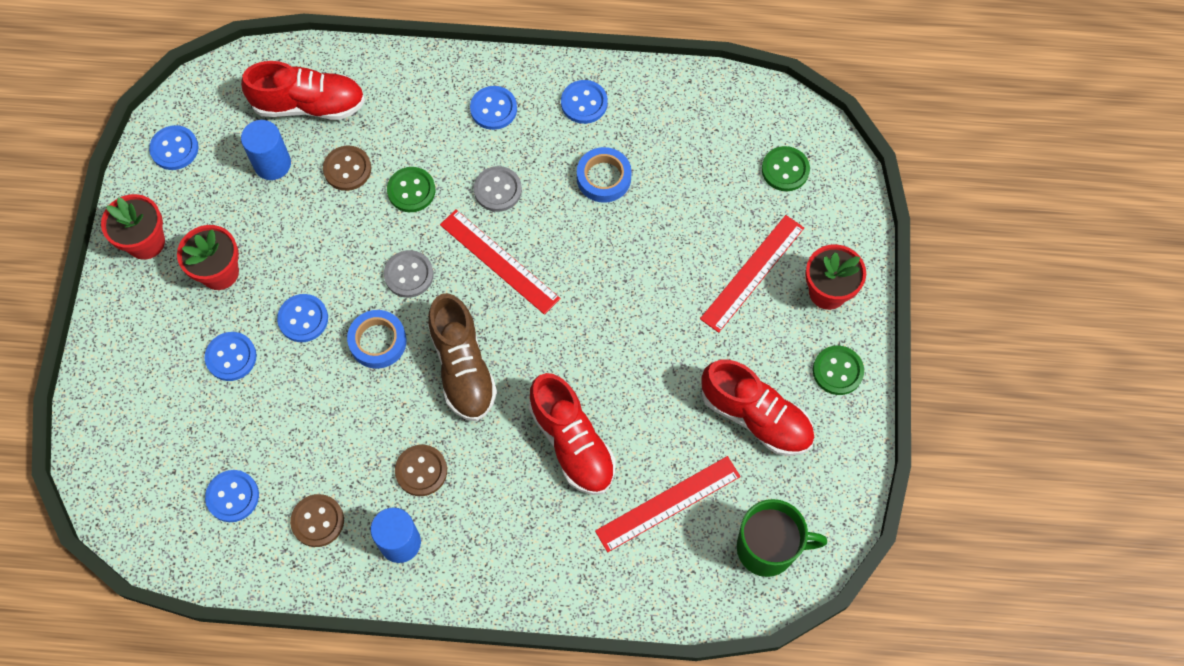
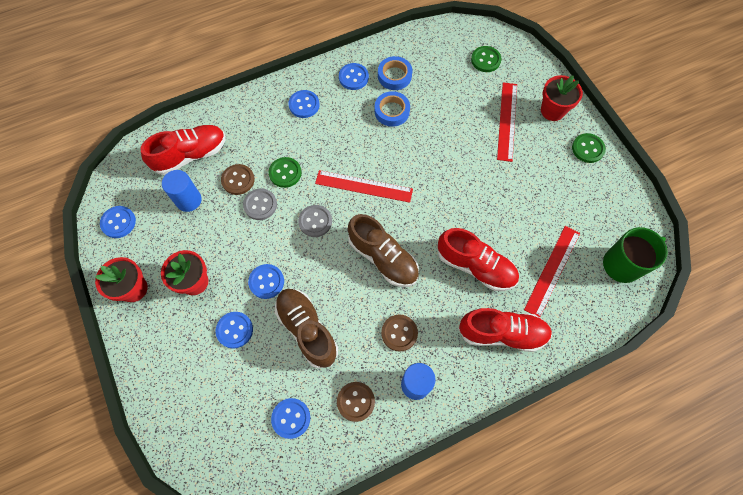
camera: 30 degrees left, 0 degrees up
blue tape [347,310,407,369] -> blue tape moved to [378,56,412,90]
grey button [474,166,522,212] -> grey button moved to [243,188,277,220]
red shoe [701,360,814,456] -> red shoe moved to [458,308,552,352]
none -> brown shoe [275,288,338,368]

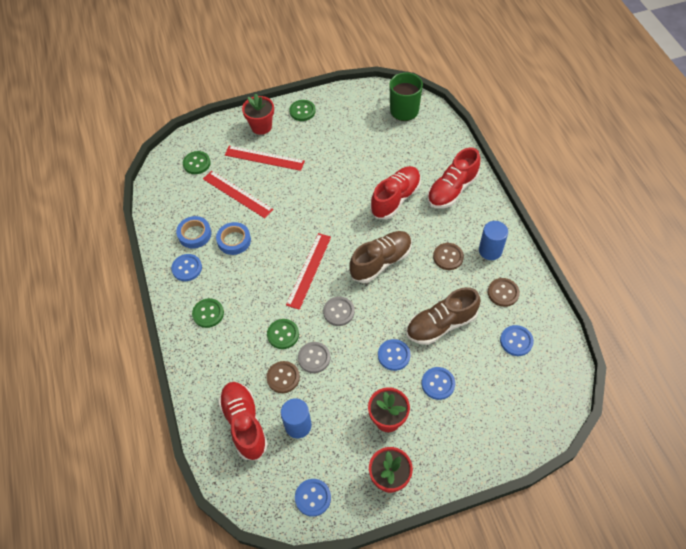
camera: 80 degrees left, 10 degrees down
blue button [288,90,320,118] -> green button [192,298,224,328]
red shoe [458,308,552,352] -> red shoe turned 150 degrees counterclockwise [427,148,480,209]
red ruler [524,226,580,318] -> red ruler moved to [203,171,274,218]

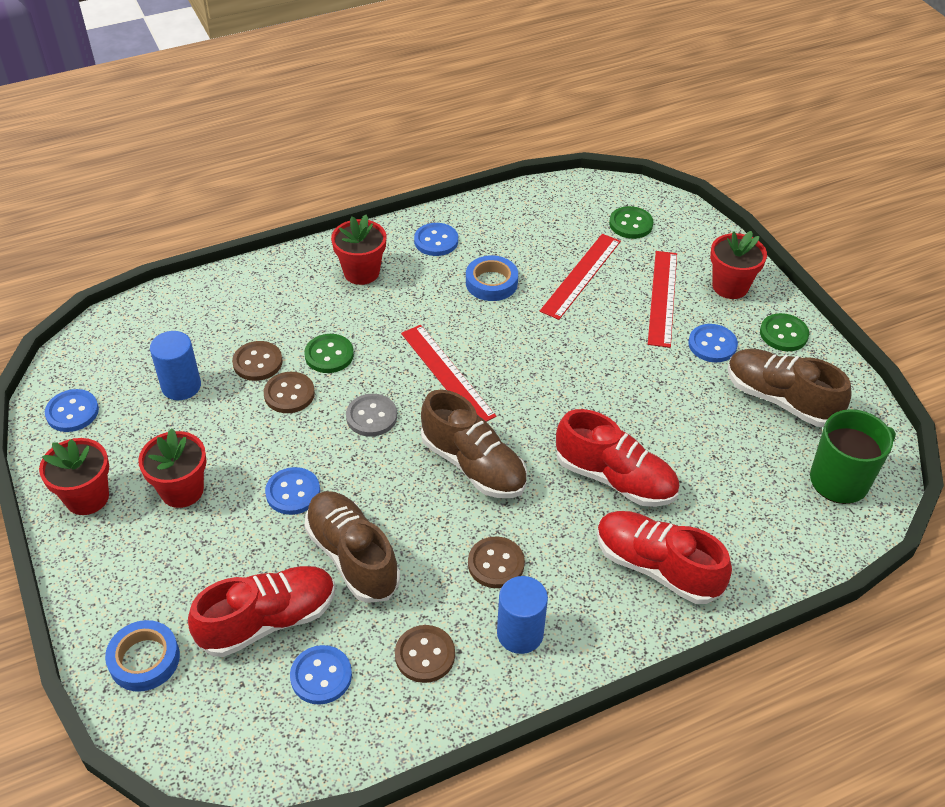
camera: 80 degrees right, 10 degrees down
blue tape [176,216,211,249] -> blue tape moved to [105,620,180,692]
green button [192,298,224,328] -> red flower pot [331,215,386,285]
red shoe [218,382,268,460] -> red shoe moved to [188,566,335,657]
red ruler [286,233,331,310] -> red ruler turned 45 degrees clockwise [401,325,496,422]
grey button [298,342,331,373] -> brown button [264,372,315,413]
blue button [422,367,455,400] -> blue button moved to [689,324,738,362]
none -> brown shoe [727,348,852,427]

